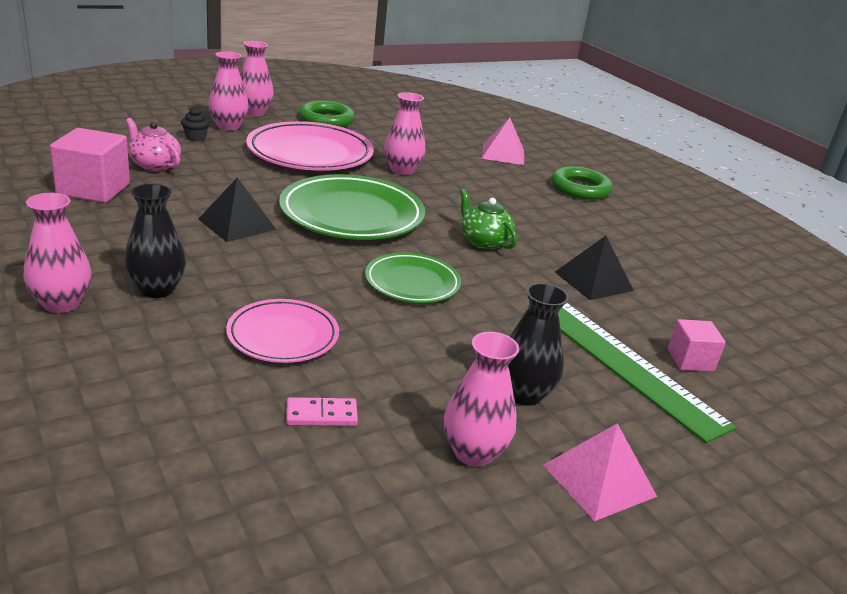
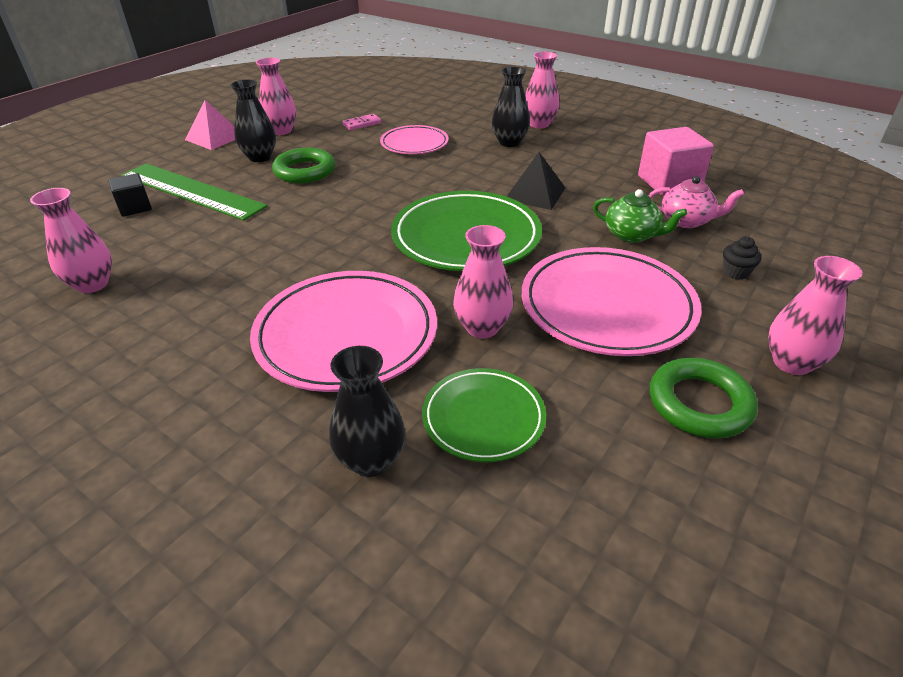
camera: 160 degrees right, 10 degrees up
pink vase [208,51,249,131] -> pink vase moved to [30,188,112,293]
green plate [365,253,461,303] -> green plate moved to [422,368,546,462]
green teapot [460,189,517,250] -> green teapot moved to [593,189,687,243]
pink pyramid [481,117,524,165] -> black vase [330,346,405,477]
green ring [551,166,613,200] -> green ring moved to [272,148,335,183]
black pyramid [555,236,634,300] -> none
pink cube [668,319,726,372] -> black cube [108,173,152,217]
none -> pink plate [250,271,437,392]

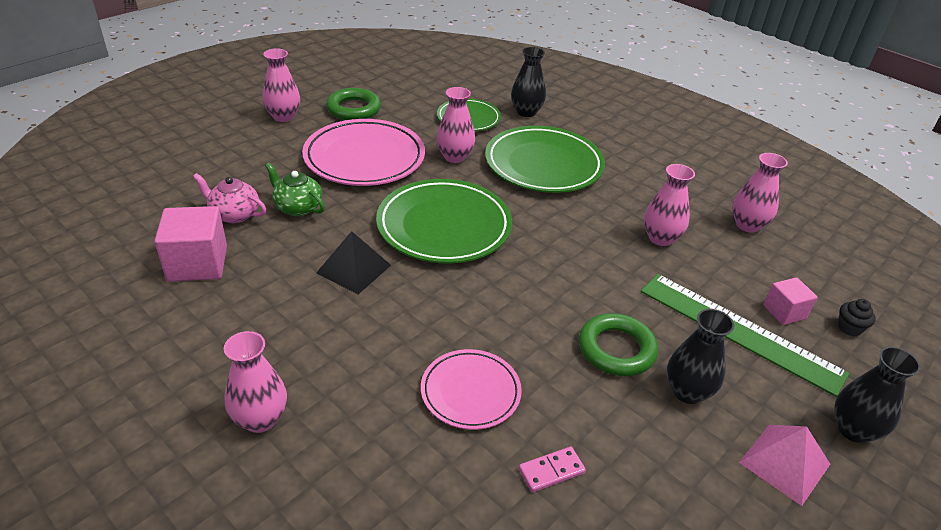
camera: 175 degrees left, 0 degrees up
black cube [108,173,152,217] -> pink cube [763,277,818,325]
pink plate [250,271,437,392] -> green plate [485,126,605,193]
pink vase [256,58,296,135] -> pink vase moved to [644,164,695,246]
black vase [492,67,530,147] -> black vase moved to [834,347,921,443]
black cupcake [723,237,761,280] -> black cupcake moved to [838,299,876,336]

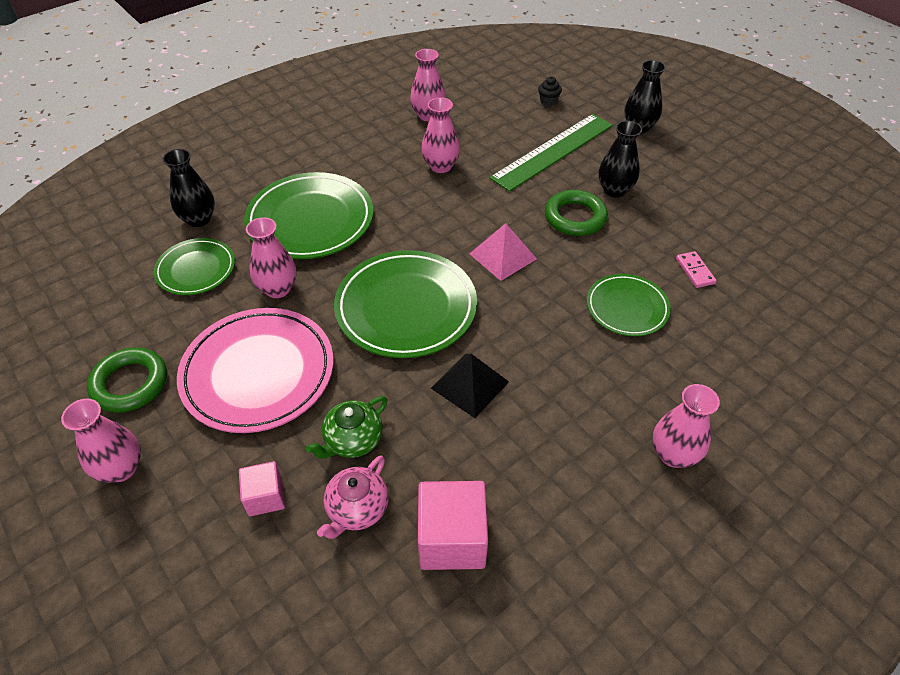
camera: 80 degrees left, 10 degrees up
pink plate [421,349,522,430] -> green plate [587,274,671,336]
pink pyramid [739,425,830,506] -> pink pyramid moved to [469,223,537,281]
pink cube [763,277,818,325] -> pink cube moved to [239,461,285,516]

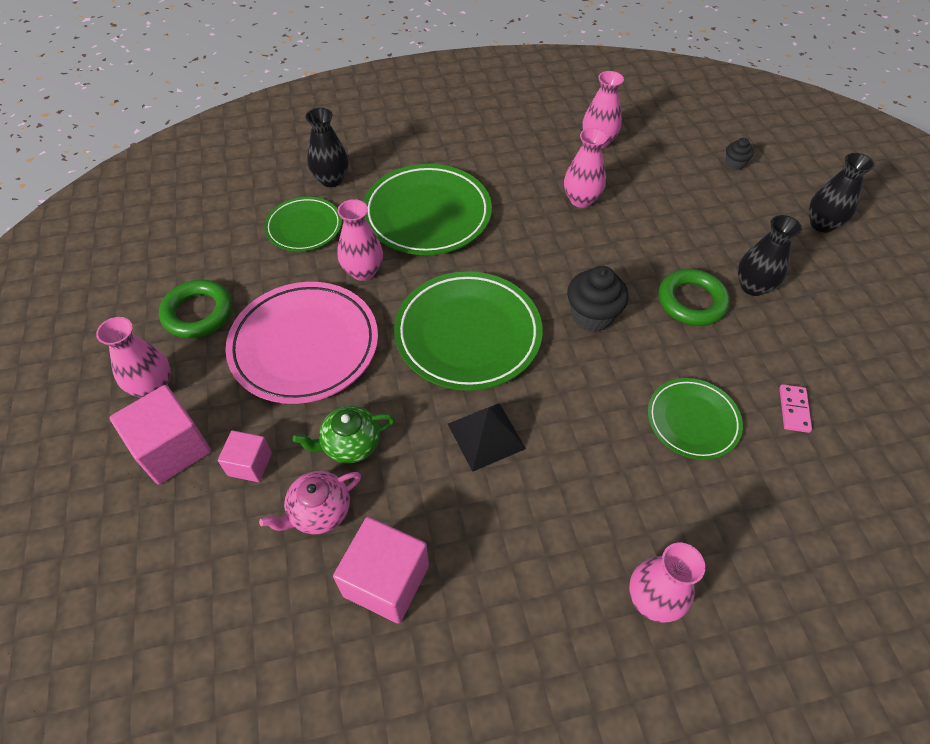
camera: 25 degrees right, 5 degrees up
pink pyramid [469,223,537,281] -> black cupcake [567,266,628,332]
green ruler [489,114,613,192] -> none
none -> pink cube [110,385,211,485]

